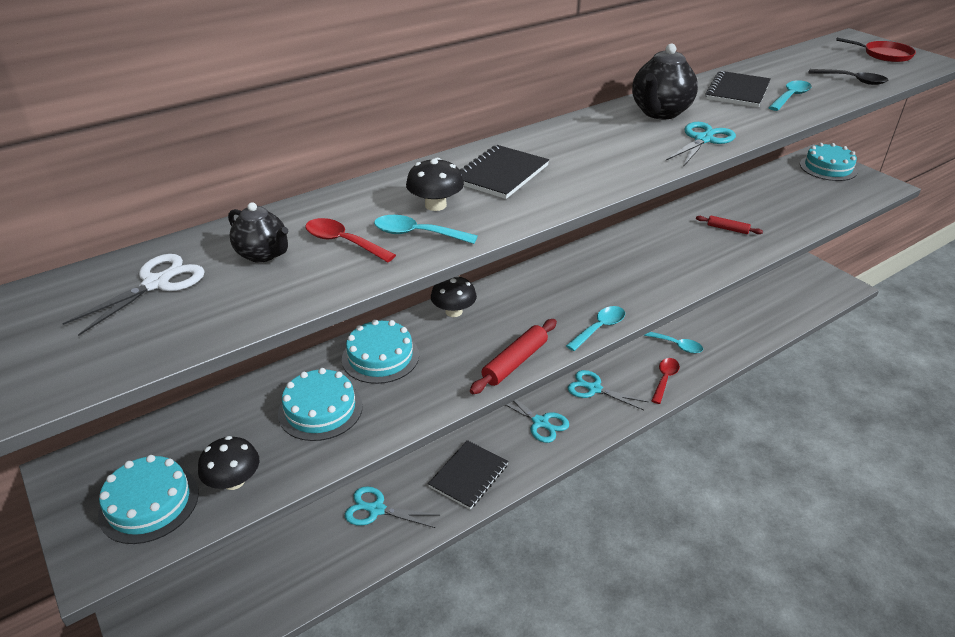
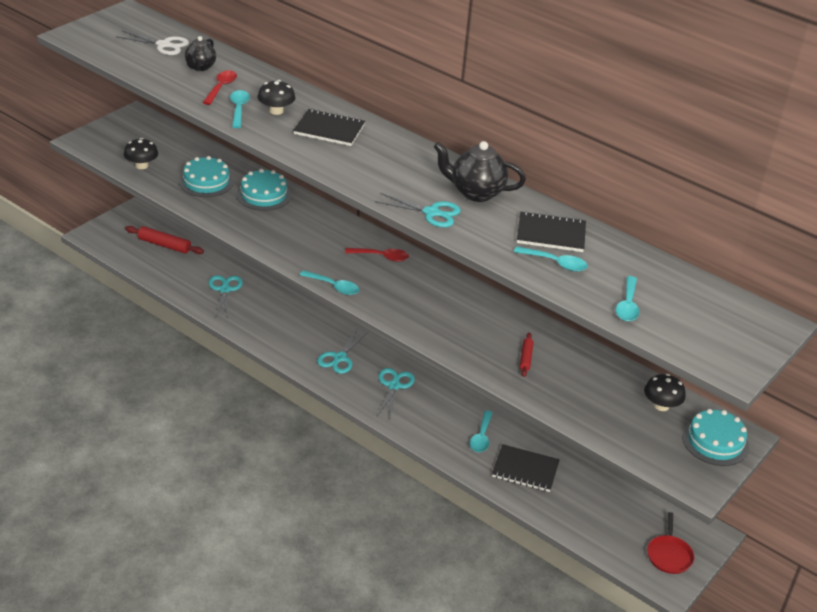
camera: 70 degrees right, 0 degrees up
turquoise cake [98,455,199,544] -> none
black notebook [428,440,508,510] -> black notebook moved to [492,444,560,492]
black mushroom [431,276,477,317] -> black mushroom moved to [644,374,686,411]
red rolling pin [470,319,557,394] -> red rolling pin moved to [125,226,204,254]
red spoon [651,358,680,404] -> red spoon moved to [345,248,409,262]
black spoon [808,69,888,85] -> turquoise spoon [616,276,640,321]
red pan [836,38,916,62] -> red pan moved to [647,512,694,574]

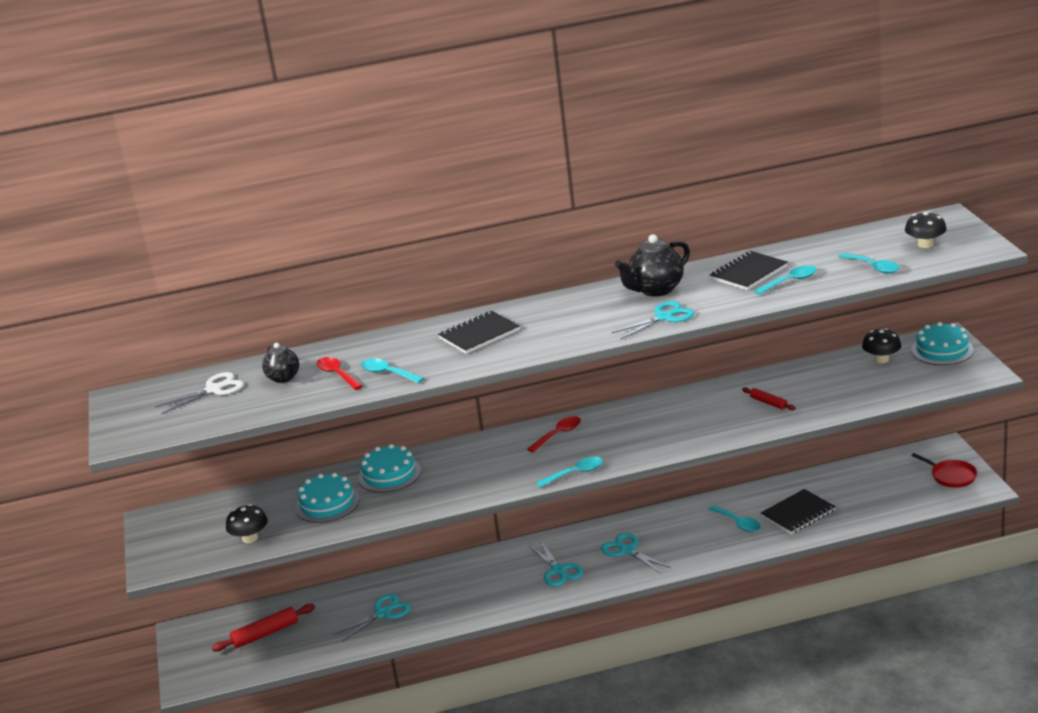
camera: 45 degrees left, 10 degrees down
turquoise scissors [208,275,243,317] -> turquoise scissors turned 105 degrees clockwise [333,594,411,642]
black mushroom [257,80,296,115] -> black mushroom moved to [905,211,947,248]

